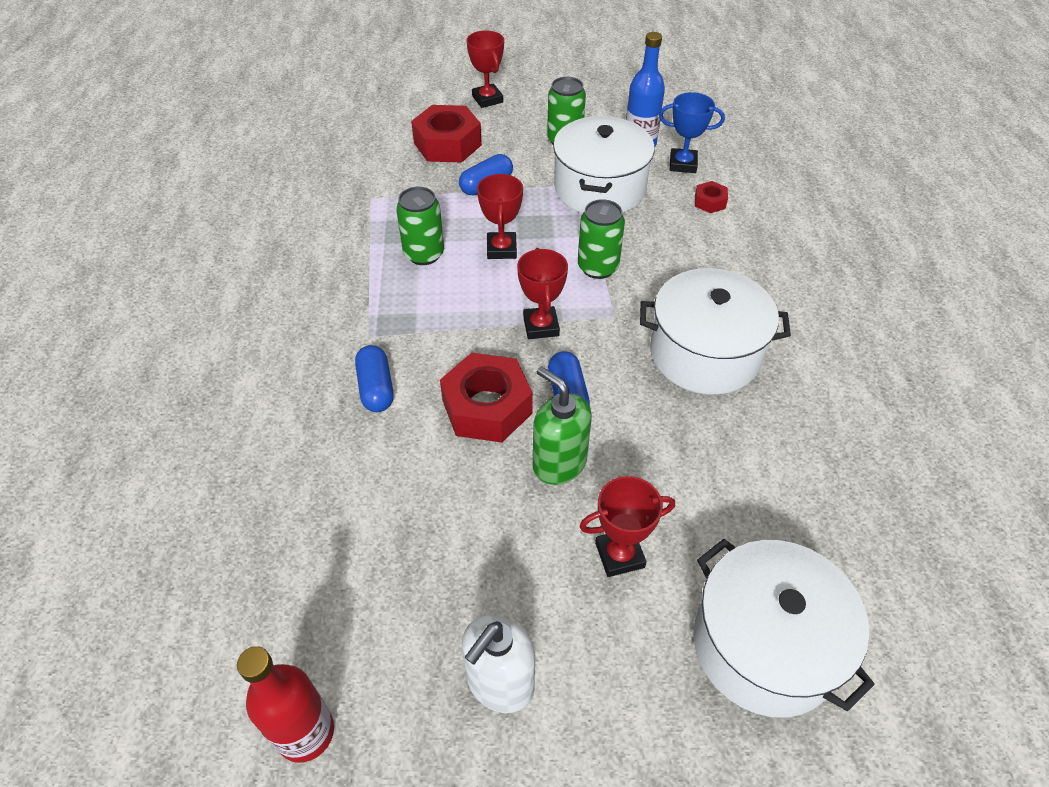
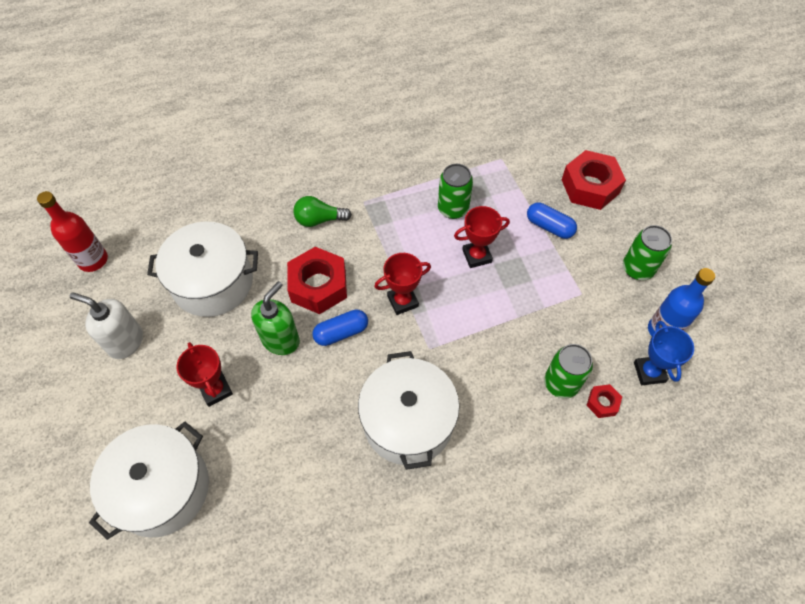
camera: 75 degrees right, 10 degrees up
blue capsule [355,345,394,412] -> green light bulb [293,196,352,227]
red trophy [466,30,504,108] -> none
white pot [553,116,655,213] -> white pot moved to [147,221,258,317]
green can [578,199,625,279] -> green can moved to [544,344,593,399]

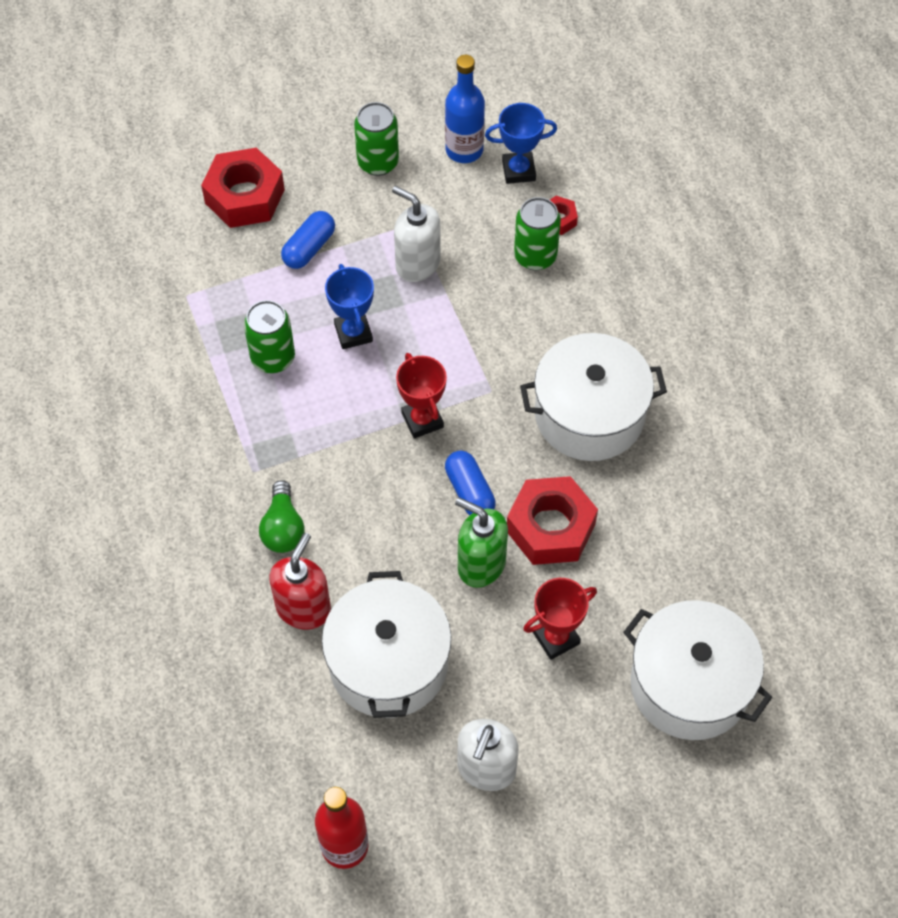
camera: 90 degrees left, 0 degrees up
red nut [287,247,347,314] -> red nut moved to [507,476,598,565]
red trophy [454,206,510,268] -> blue trophy [325,264,374,349]
none -> red soap dispenser [269,533,331,630]
none -> white soap dispenser [392,186,441,282]

